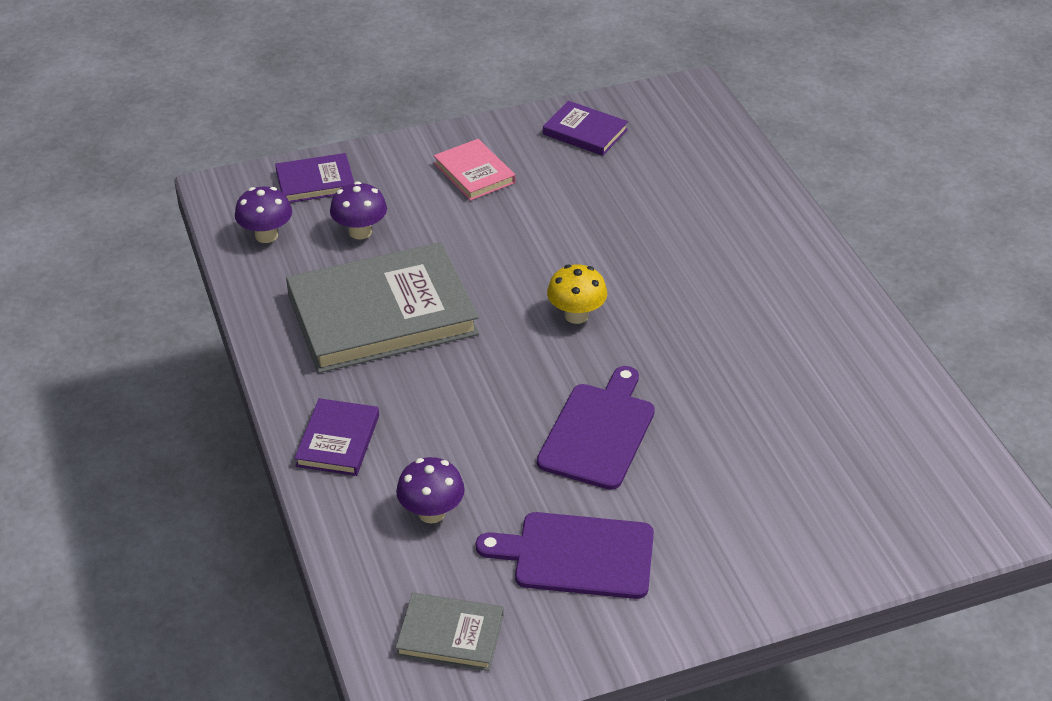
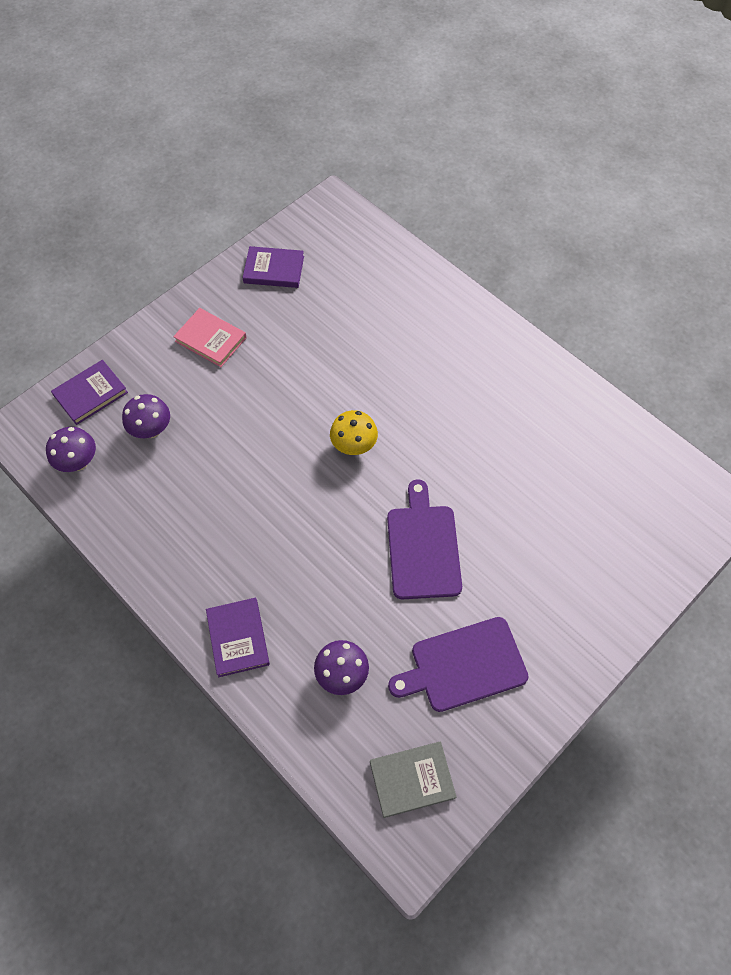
camera: 25 degrees left, 20 degrees up
grey book [286,242,479,373] -> none

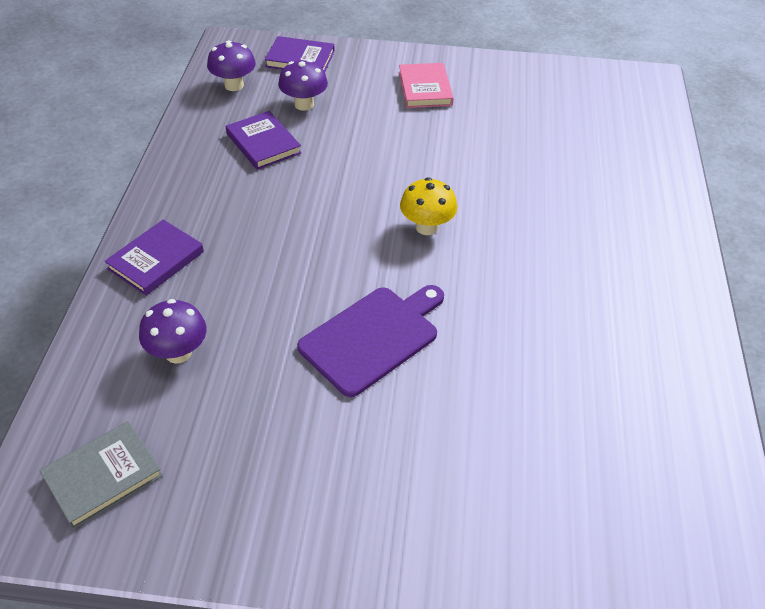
camera: 50 degrees right, 15 degrees down
purple book [243,246,304,288] -> purple book moved to [226,111,301,170]
grey book [370,742,457,818] -> grey book turned 75 degrees counterclockwise [39,421,163,529]
purple cutting board [388,617,529,712] -> none

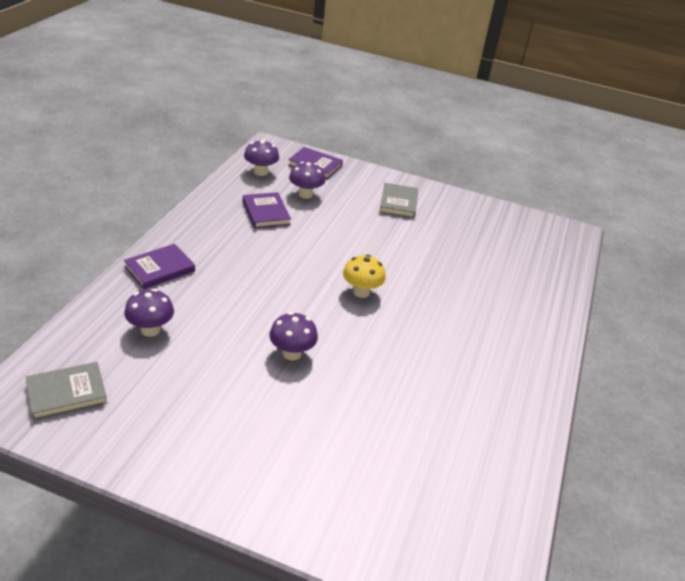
camera: 10 degrees right, 10 degrees down
purple cutting board [297,285,444,397] -> purple mushroom [269,312,318,360]
pink book [399,63,454,108] -> grey book [379,183,418,218]

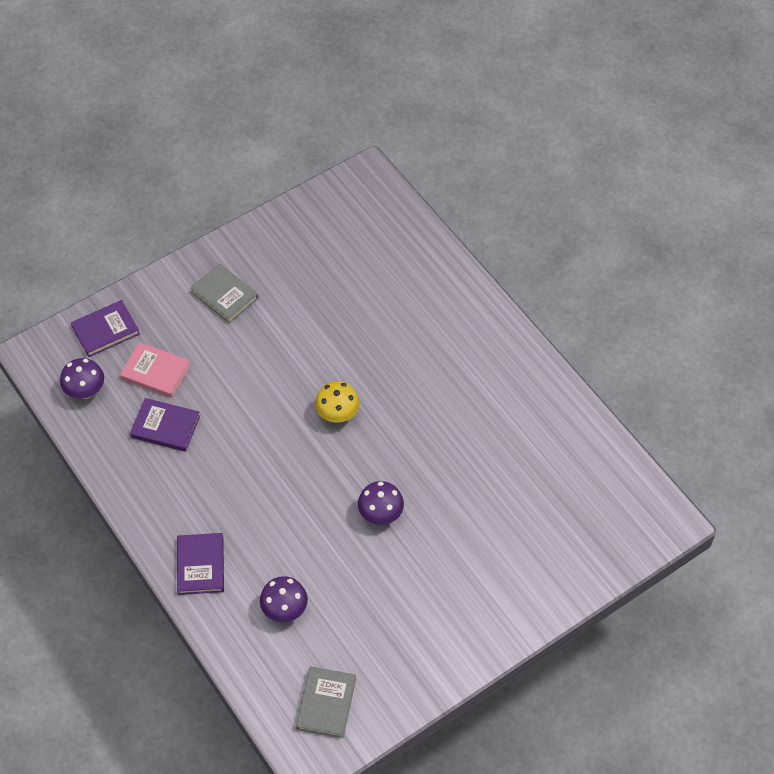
camera: 50 degrees left, 20 degrees up
purple mushroom [289,162,325,199] -> pink book [120,342,191,398]

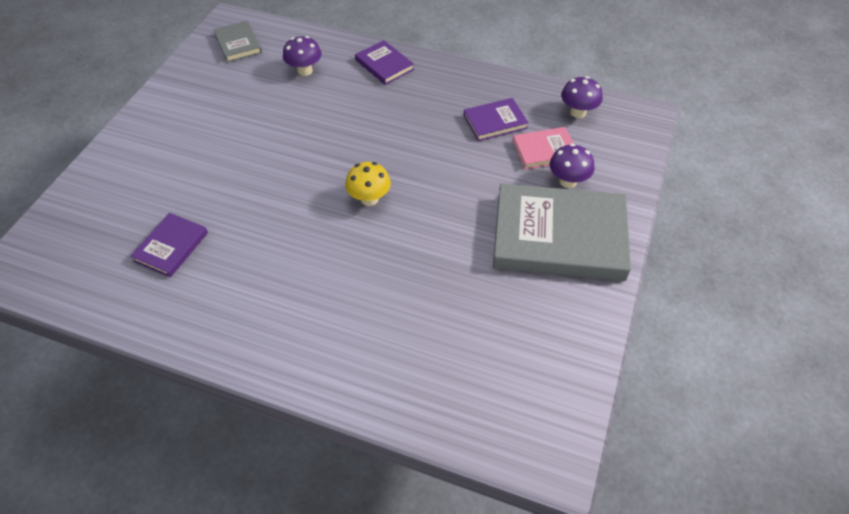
camera: 145 degrees right, 5 degrees down
purple book [71,300,140,357] -> purple book moved to [130,213,208,277]
grey book [190,264,258,323] -> grey book [493,183,631,281], size x2.09
purple mushroom [358,481,404,525] -> purple mushroom moved to [549,144,594,188]

